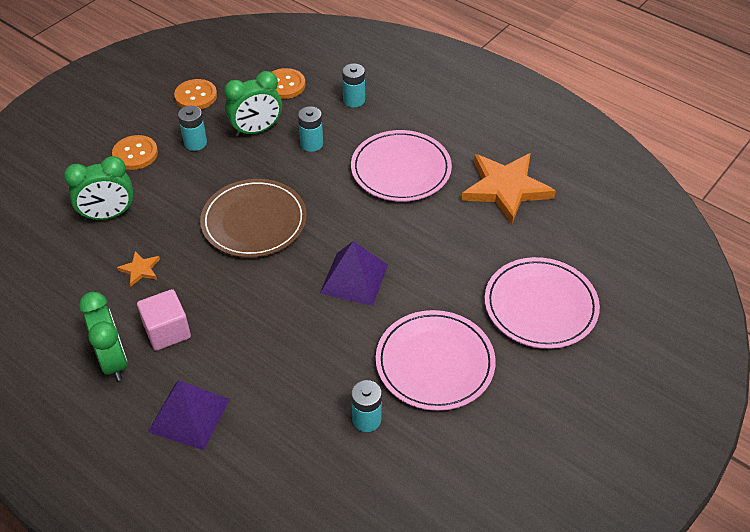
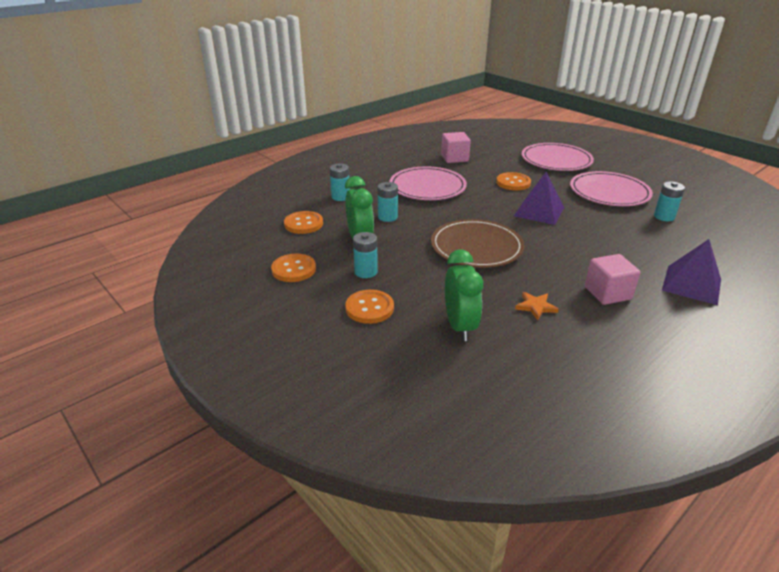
camera: 80 degrees left, 15 degrees down
green clock [79,292,128,381] -> none
orange star [461,153,556,224] -> pink cube [441,132,471,163]
none -> orange button [496,172,531,190]

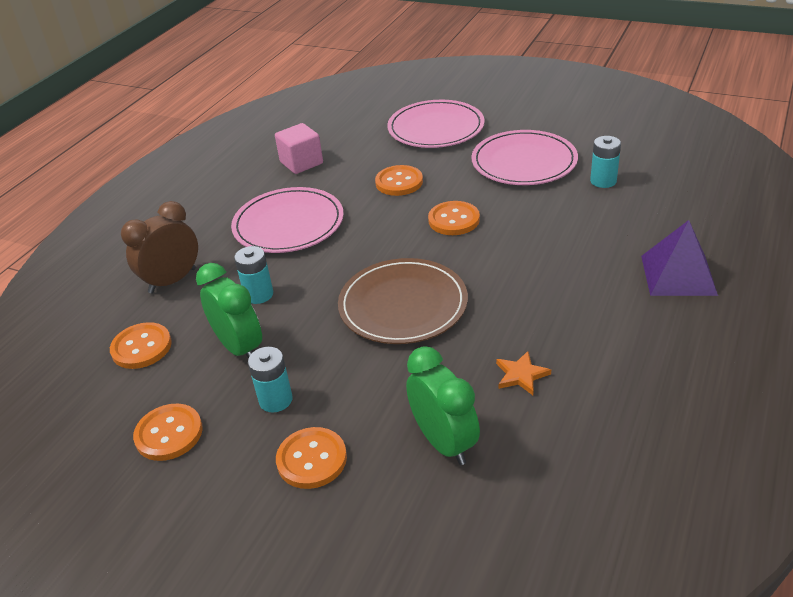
camera: 20 degrees left, 5 degrees up
turquoise battery [330,164,350,201] -> brown clock [121,201,198,294]
purple pyramid [514,172,564,225] -> orange button [428,201,480,235]
pink cube [585,254,641,305] -> none

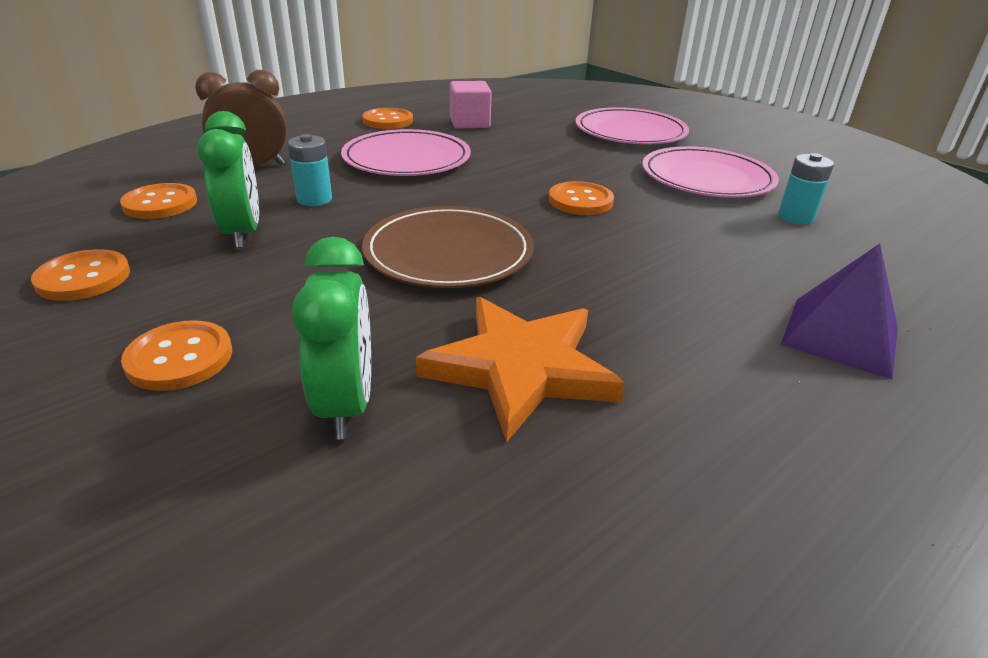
camera: 20 degrees right, 5 degrees down
turquoise battery [248,347,292,412] -> none
orange button [375,165,423,196] -> orange button moved to [363,108,413,129]
orange star [496,351,551,395] -> orange star [416,297,625,442], size x2.33

